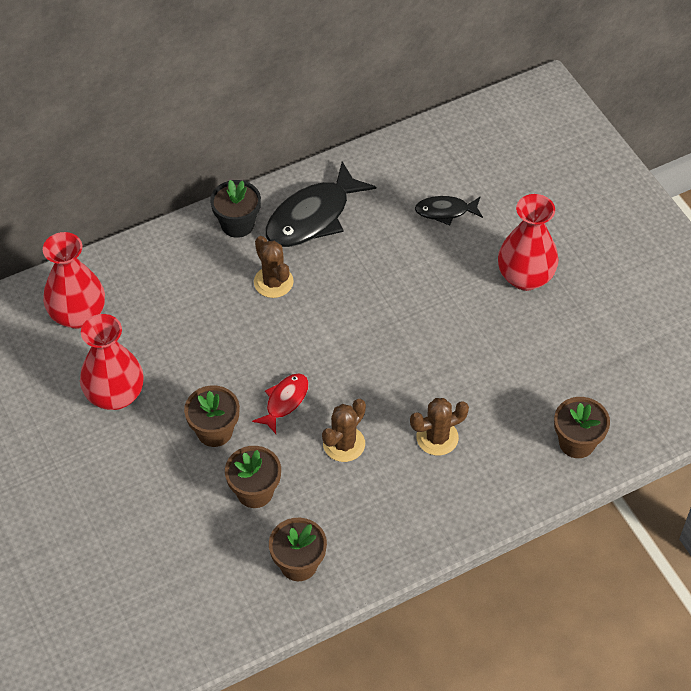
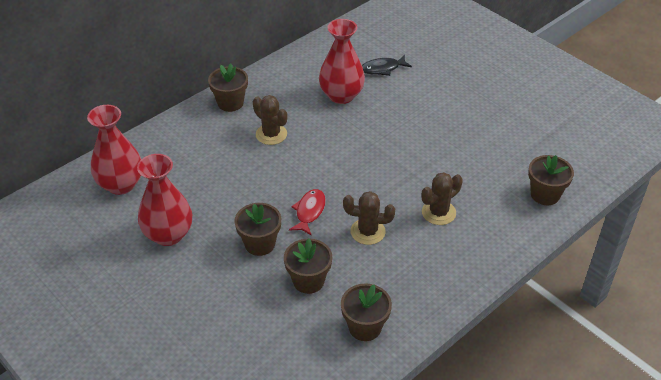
camera: 15 degrees left, 10 degrees down
black flower pot [210,180,261,238] -> brown flower pot [208,64,248,112]
black fish [265,161,376,247] -> none
brown cactus [322,399,366,462] -> brown cactus turned 75 degrees clockwise [343,191,395,245]
red vase [498,194,558,291] -> red vase moved to [319,19,365,104]

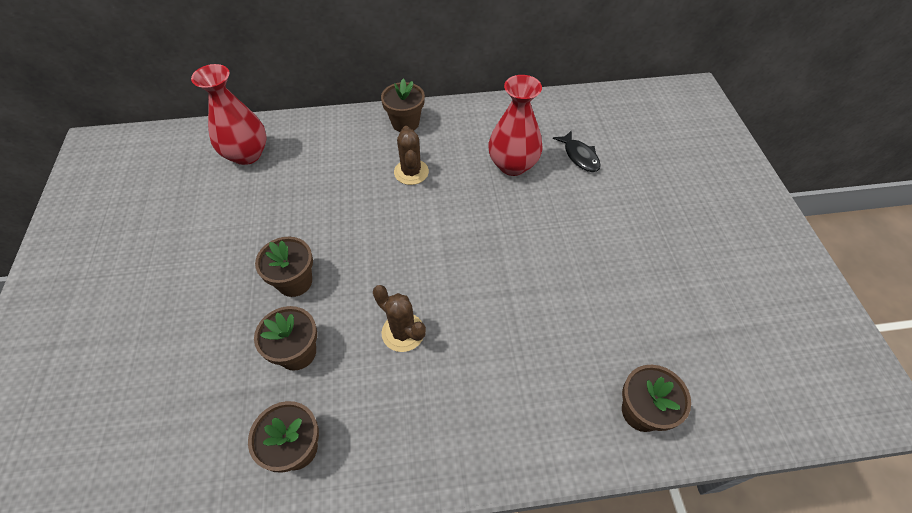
camera: 35 degrees right, 10 degrees up
red vase [137,154,192,246] -> none
red fish [289,189,326,236] -> none
black fish [362,55,412,76] -> black fish turned 135 degrees counterclockwise [553,130,601,172]
brown cactus [422,172,463,225] -> none

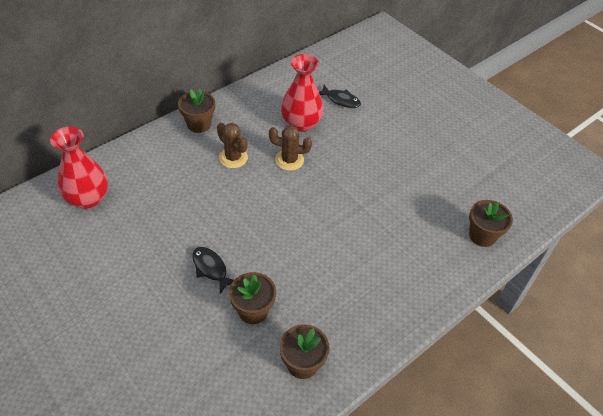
camera: 35 degrees left, 5 degrees down
brown flower pot [255,237,313,297] -> black fish [192,247,234,294]
brown cactus [373,285,426,352] -> brown cactus moved to [269,125,312,171]

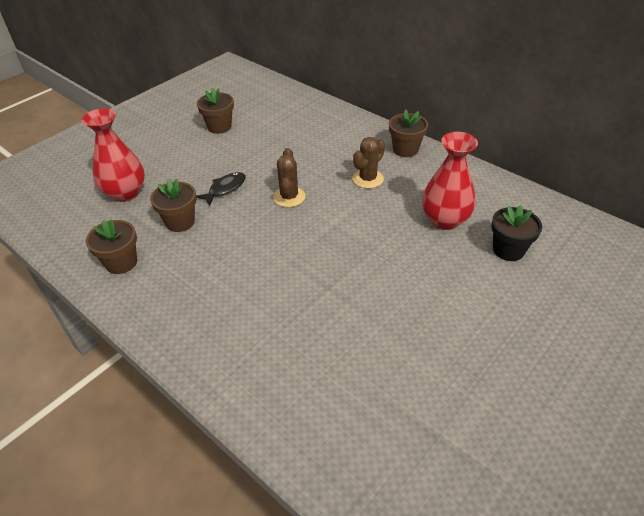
camera: 85 degrees right, 5 degrees down
red vase [50,127,108,209] -> red vase moved to [82,108,145,202]
brown cactus [269,125,312,171] -> brown cactus moved to [273,148,305,207]
black fish [319,85,361,108] -> black flower pot [491,205,542,261]
brown flower pot [469,200,513,247] -> brown flower pot moved to [197,88,234,134]

